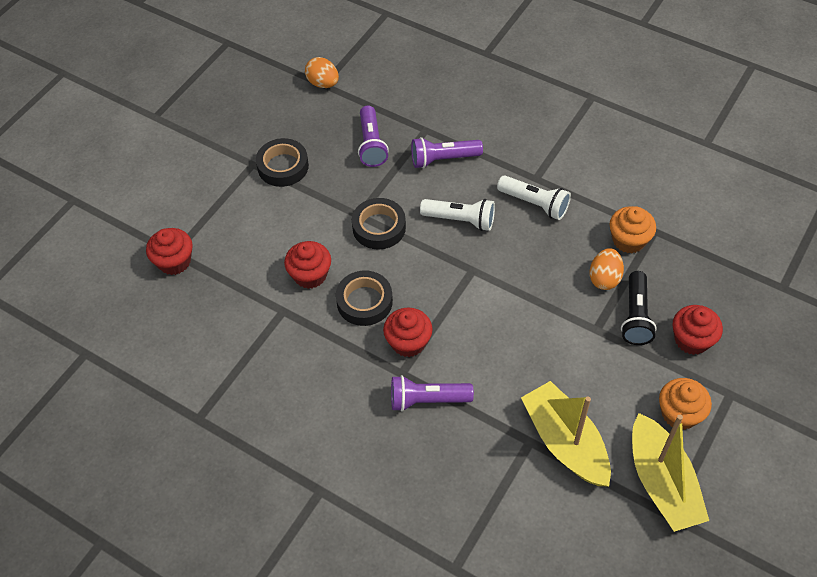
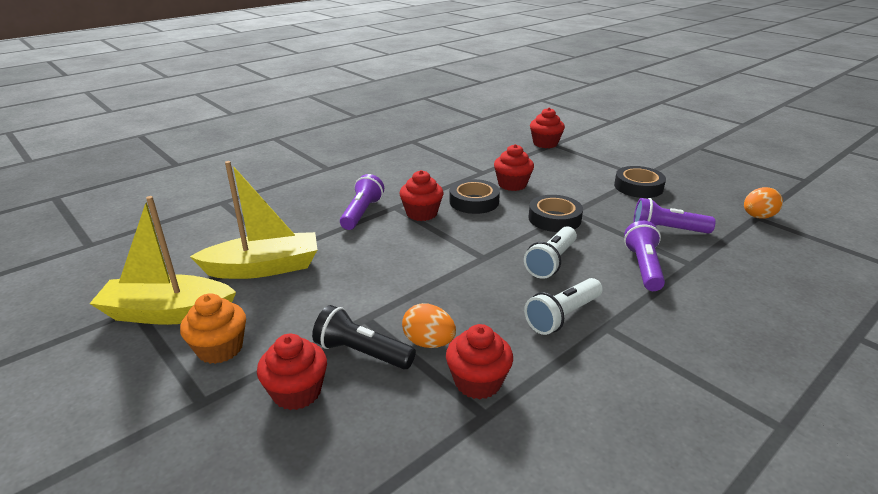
camera: 105 degrees right, 25 degrees down
orange cupcake [609,206,656,254] -> red cupcake [446,324,513,399]

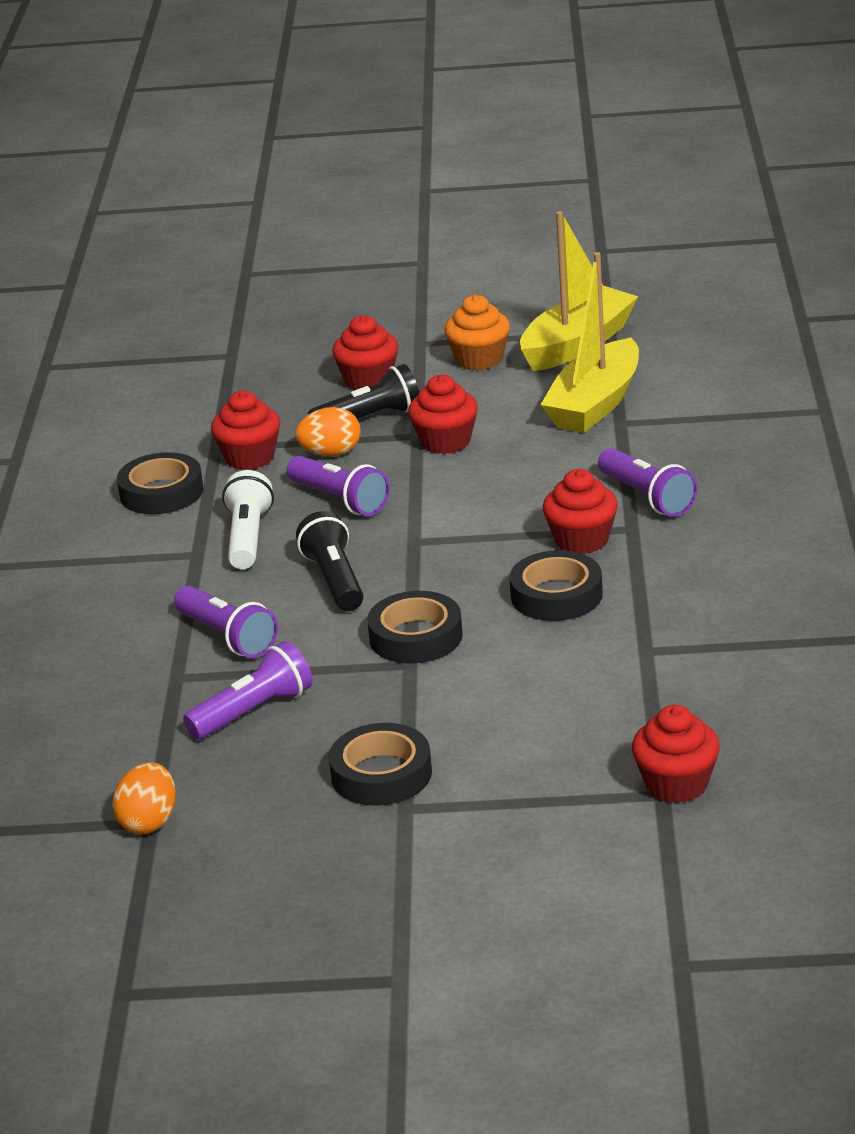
camera: 135 degrees right, 0 degrees up
red cupcake [494,144,534,191] -> red cupcake moved to [408,375,478,454]
white flashlight [524,226,577,279] -> black flashlight [296,511,364,611]
none -> black tape [117,452,204,514]
none -> purple flashlight [287,456,389,516]

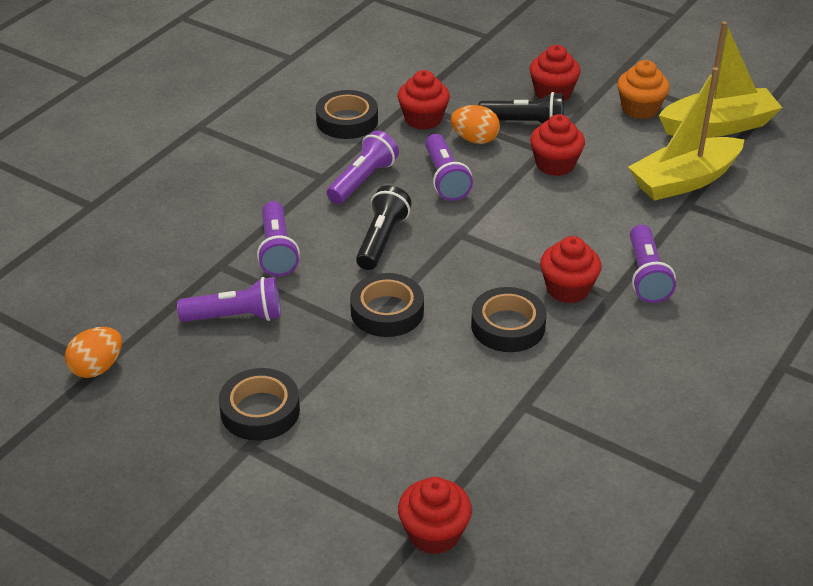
camera: 30 degrees right, 10 degrees up
white flashlight [222,470,274,569] -> purple flashlight [327,130,399,204]

